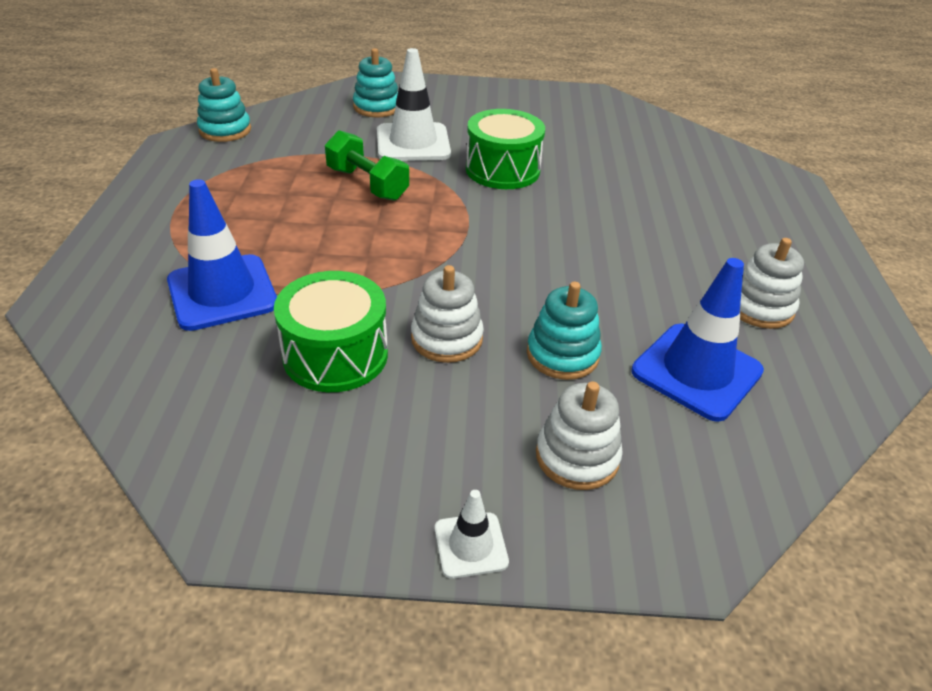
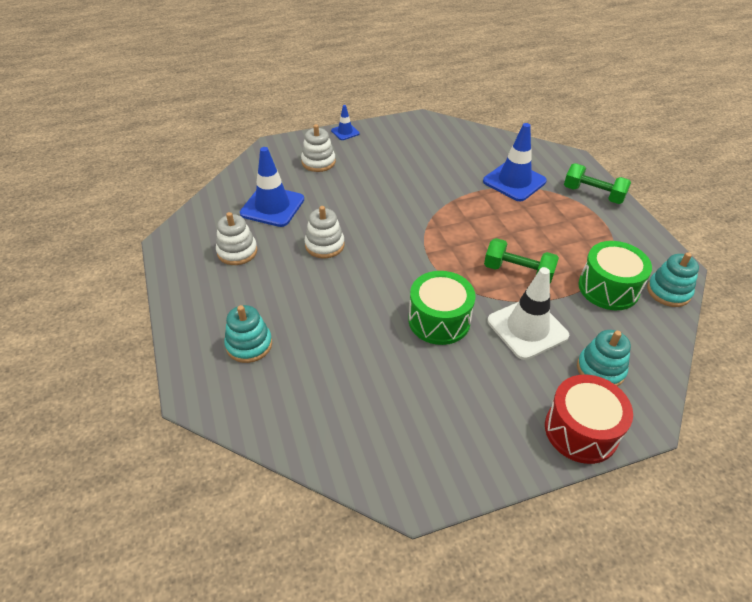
camera: 160 degrees right, 5 degrees up
green drum [274,271,388,392] -> green drum moved to [578,241,652,310]
white stacking toy [411,265,484,363] -> white stacking toy moved to [304,206,344,258]
white traffic cone [435,490,509,579] -> blue traffic cone [331,105,360,140]
turquoise stacking toy [527,282,602,380] -> turquoise stacking toy moved to [224,305,272,363]
none -> red drum [545,375,633,464]
none -> green dumbbell [564,163,631,204]

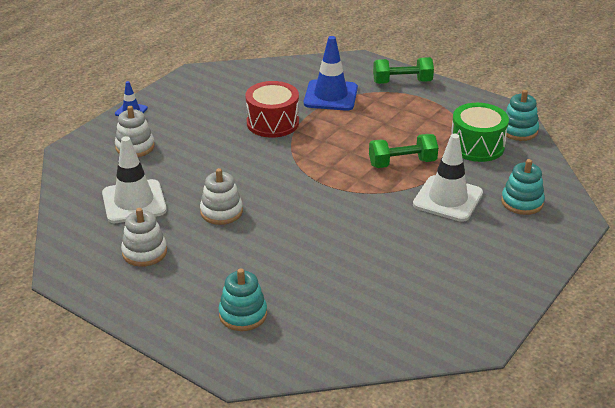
camera: 35 degrees left, 10 degrees down
blue traffic cone [240,147,304,227] -> white traffic cone [102,136,167,223]
green drum [408,271,476,345] -> none
red drum [545,375,633,464] -> red drum moved to [245,81,299,138]

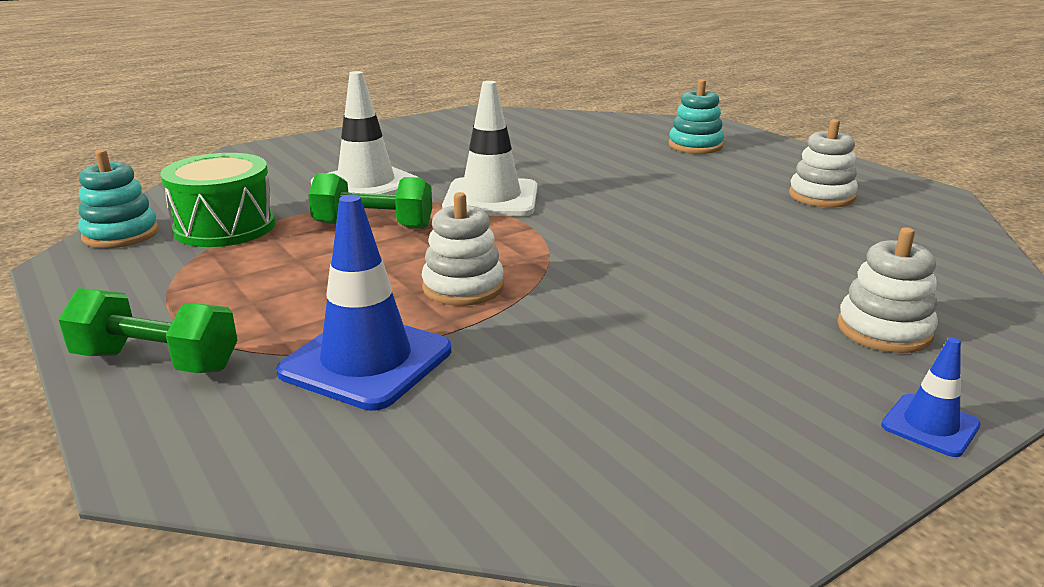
camera: 160 degrees left, 10 degrees down
white traffic cone [102,136,167,223] -> white traffic cone moved to [442,81,537,216]
white stacking toy [200,168,243,225] -> white stacking toy moved to [422,192,504,306]
red drum [245,81,299,138] -> none
turquoise stacking toy [501,159,545,215] -> none

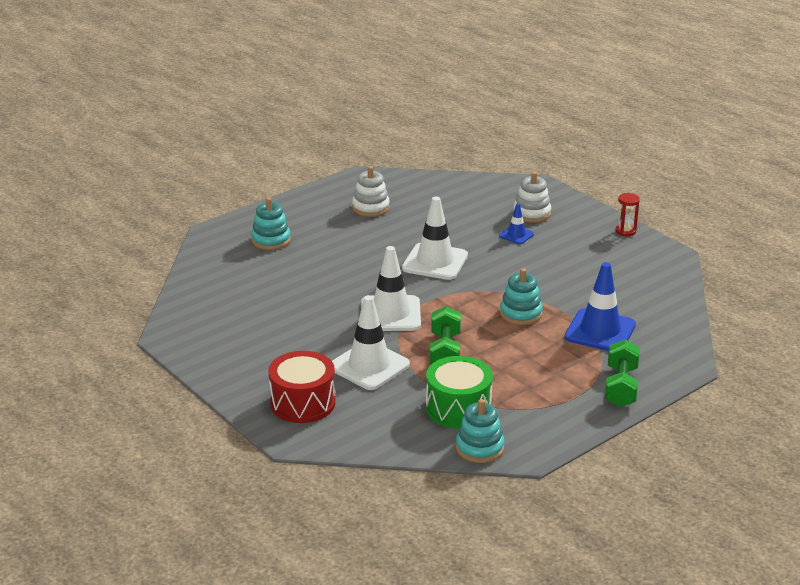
camera: 95 degrees left, 5 degrees up
white stacking toy [422,192,504,306] -> turquoise stacking toy [500,268,543,325]
blue traffic cone [881,338,981,457] -> blue traffic cone moved to [499,203,534,244]
none -> red drum [268,351,336,423]
none -> white traffic cone [402,196,468,280]
none -> red hourglass [615,193,640,236]

